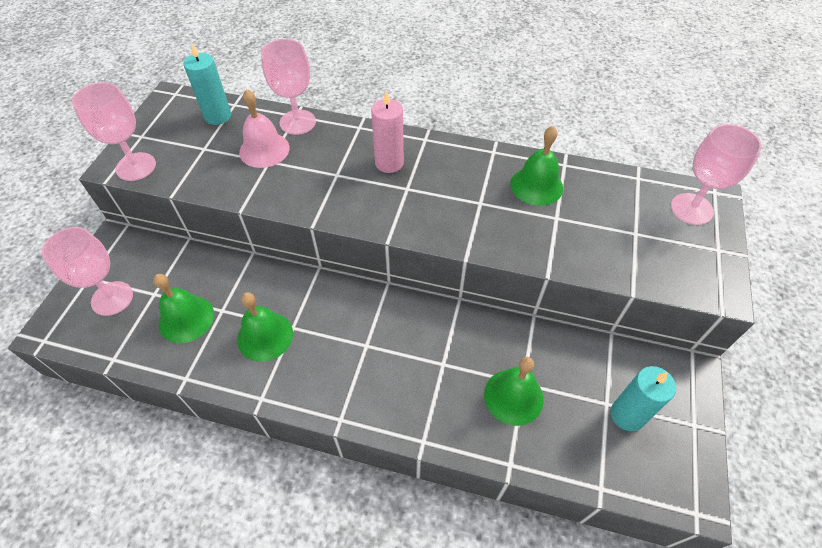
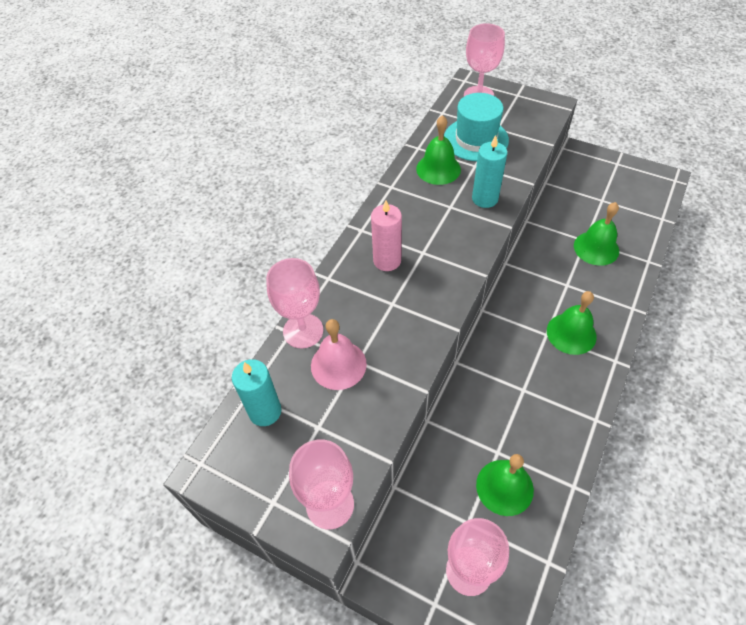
camera: 75 degrees left, 0 degrees up
green bell [237,292,293,362] -> green bell moved to [547,291,597,355]
turquoise candle [611,366,676,432] -> turquoise candle moved to [472,135,507,208]
none -> turquoise hat [444,93,509,161]

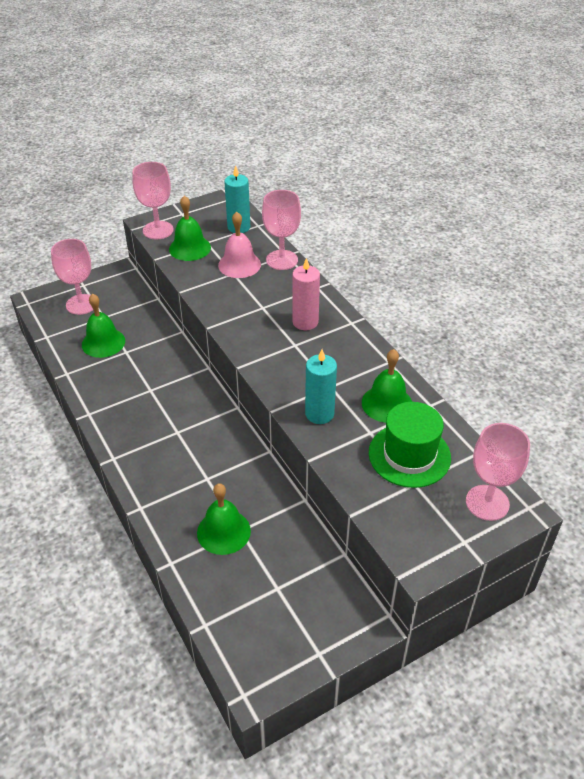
camera: 120 degrees right, 10 degrees down
turquoise hat [444,93,509,161] -> green hat [369,402,451,488]
green bell [547,291,597,355] -> green bell moved to [169,196,211,261]

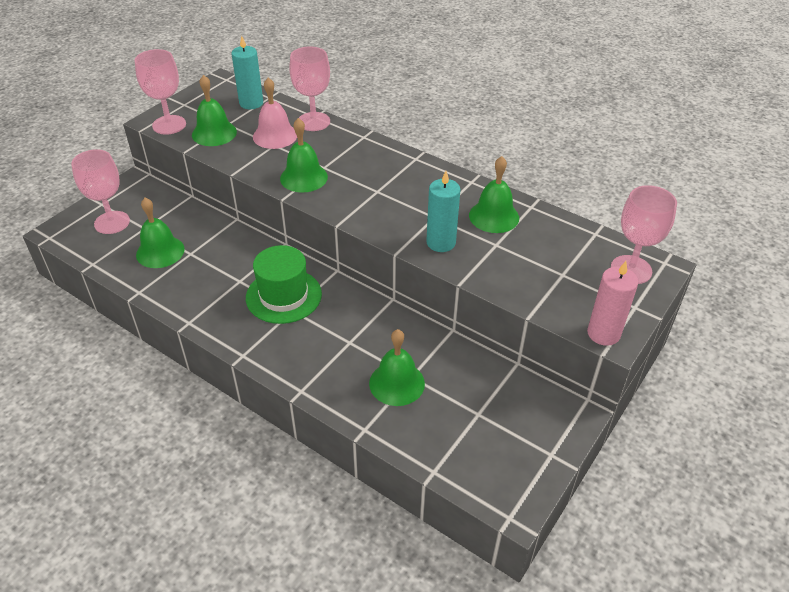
camera: 25 degrees left, 0 degrees up
pink candle [292,258,320,330] -> pink candle moved to [587,261,638,346]
green hat [369,402,451,488] -> green hat moved to [246,245,322,324]
none -> green bell [280,118,328,193]

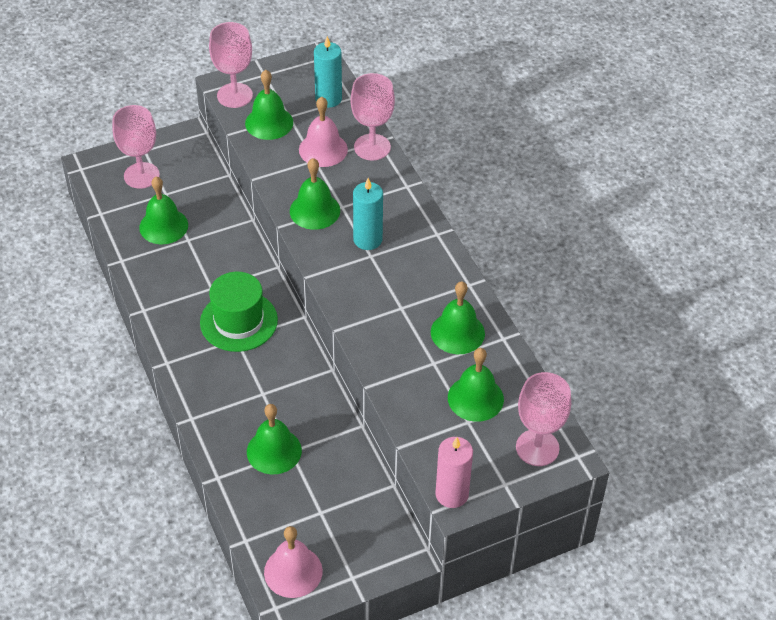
camera: 30 degrees right, 5 degrees up
turquoise candle [426,171,461,252] -> turquoise candle moved to [353,178,383,250]
none -> pink bell [264,526,323,598]
none -> green bell [448,348,504,422]

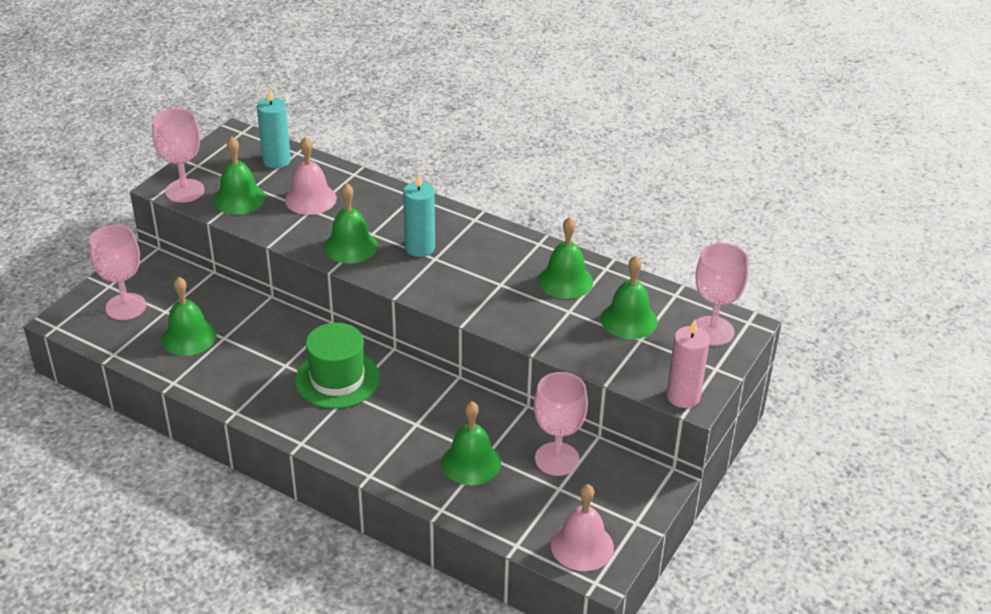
camera: 35 degrees left, 10 degrees down
pink goblet [351,73,395,160] -> pink goblet moved to [534,372,588,476]

